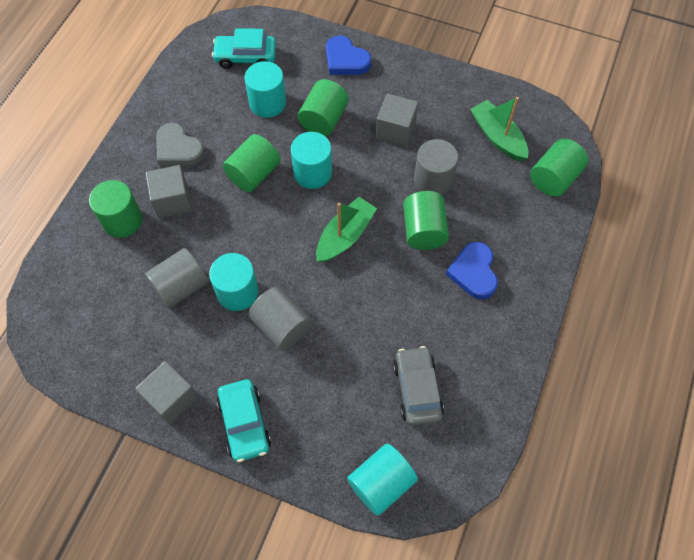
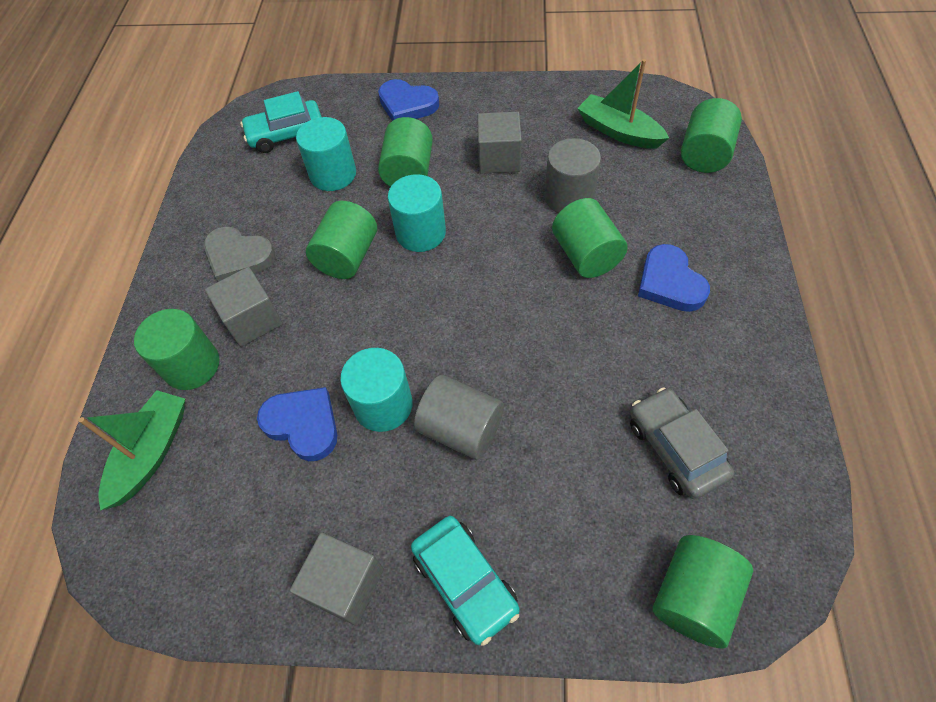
camera: 15 degrees left, 5 degrees down
grey cylinder [145,248,208,309] -> blue heart [257,387,337,461]
green boat [316,197,377,263] -> green boat moved to [79,390,185,511]
turquoise cylinder [347,443,418,516] -> green cylinder [653,535,753,649]

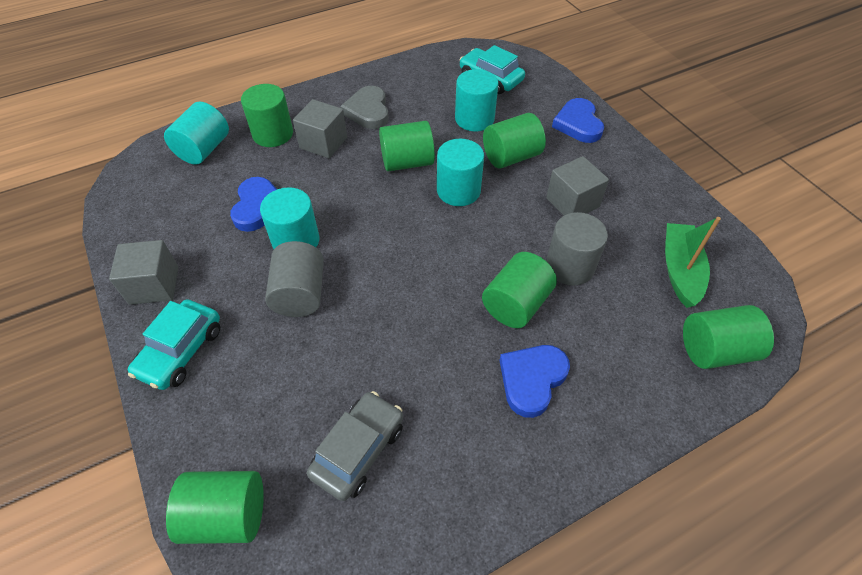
camera: 55 degrees right, 5 degrees down
green boat [79,390,185,511] -> turquoise cylinder [164,102,229,165]

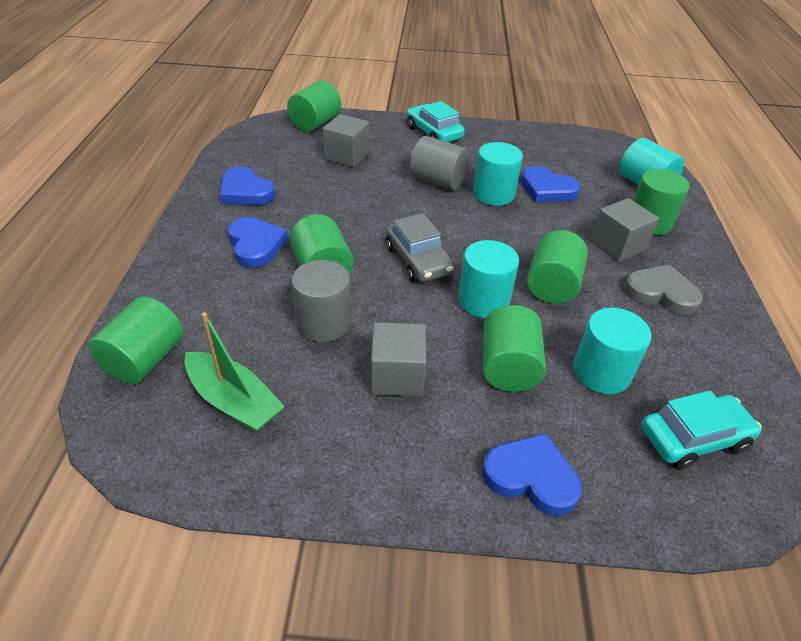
camera: 120 degrees right, 10 degrees down
grey cube [109,240,178,305] -> grey cube moved to [323,114,370,168]
grey car [307,391,403,501] -> grey car moved to [386,213,454,282]
none -> blue heart [220,166,276,205]

